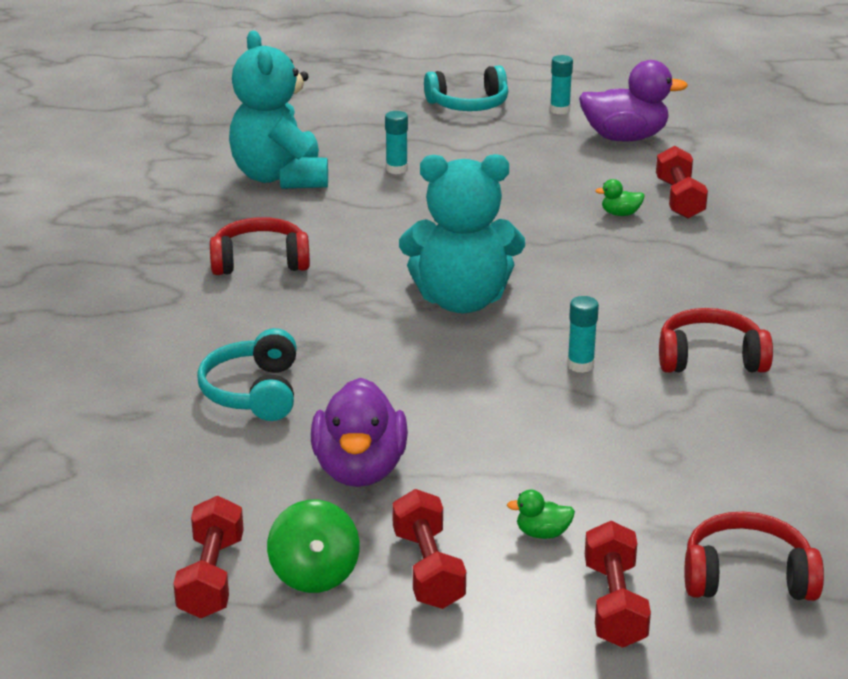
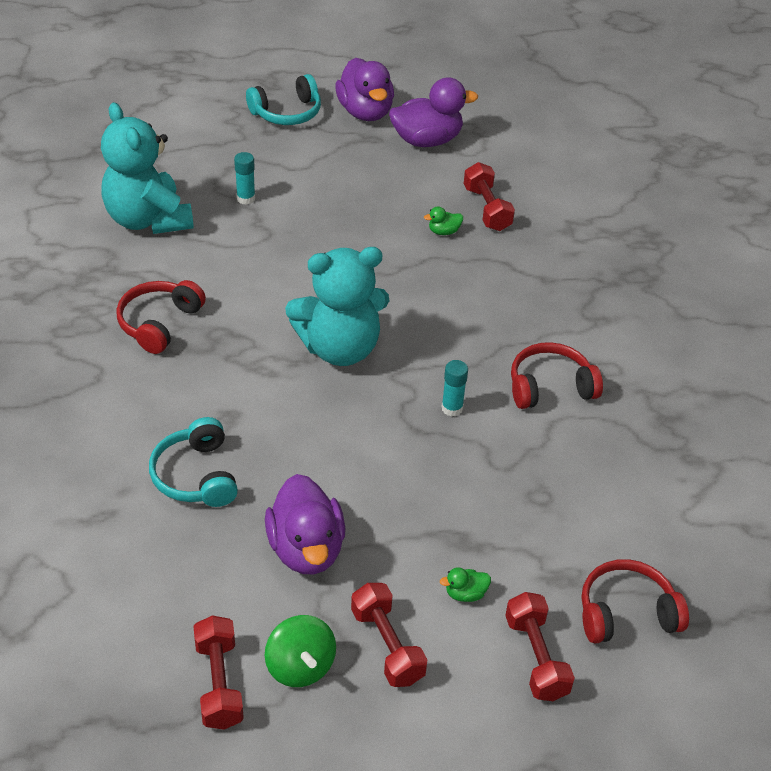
camera: 15 degrees left, 15 degrees up
red headphones [210,217,310,275] -> red headphones turned 45 degrees counterclockwise [116,280,206,354]
turquoise glue stick [550,55,573,115] -> purple duck [335,58,394,121]

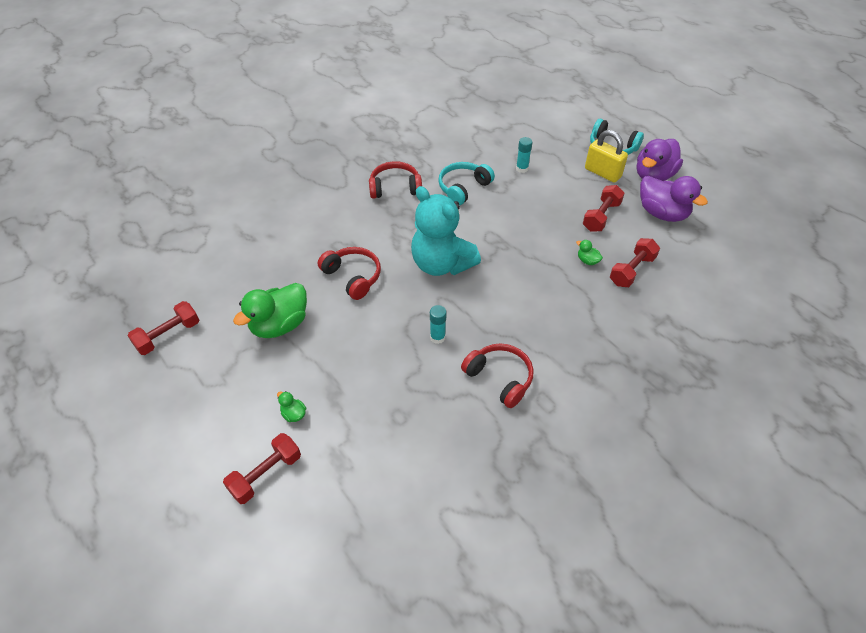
camera: 60 degrees right, 5 degrees up
turquoise teddy bear [101,102,194,234] -> none
turquoise headphones [149,417,238,507] -> turquoise headphones moved to [438,162,495,205]
purple duck [265,474,345,574] -> green duck [233,283,307,338]
green spinning top [265,615,336,687] -> none
red dumbbell [351,583,427,687] -> red dumbbell moved to [583,185,625,232]
red headphones [582,559,689,644] -> red headphones moved to [318,247,381,300]
none -> yellow padlock [585,130,628,183]

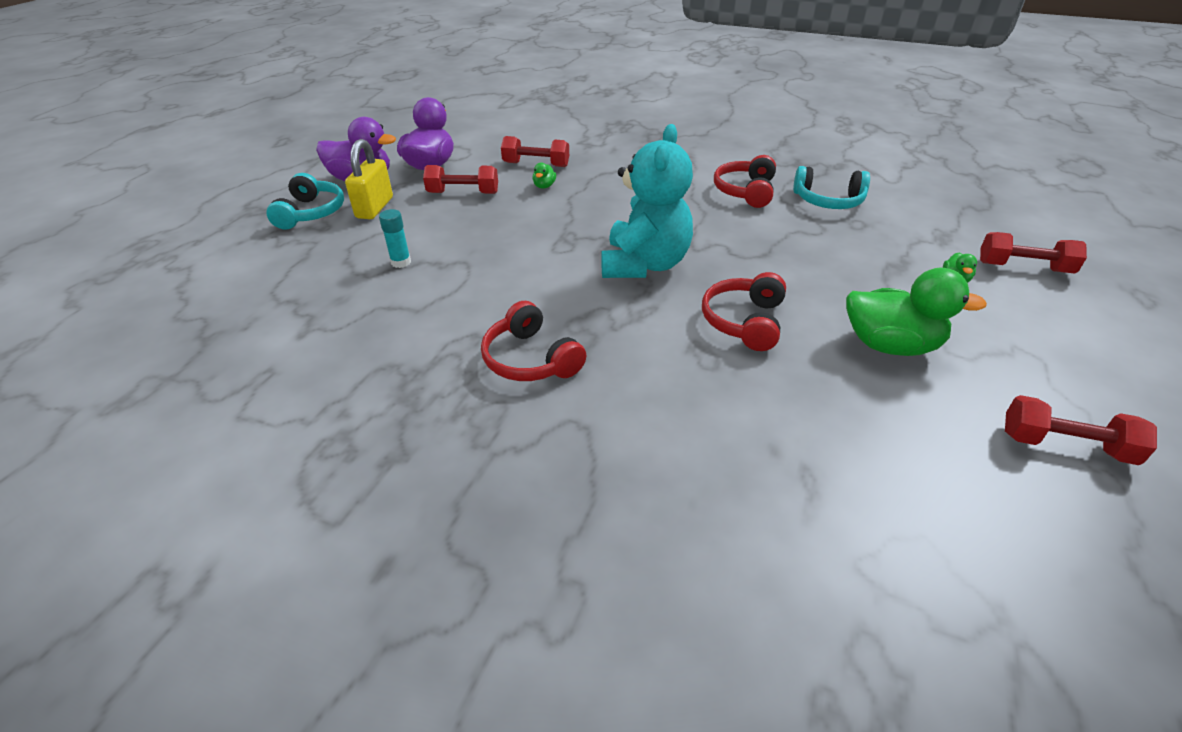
camera: 120 degrees left, 10 degrees down
turquoise glue stick [430,305,447,344] -> none
turquoise headphones [438,162,495,205] -> turquoise headphones moved to [793,166,870,209]

